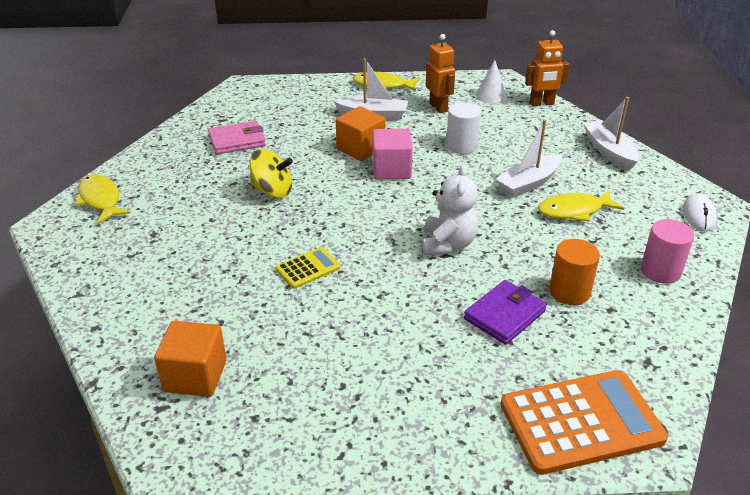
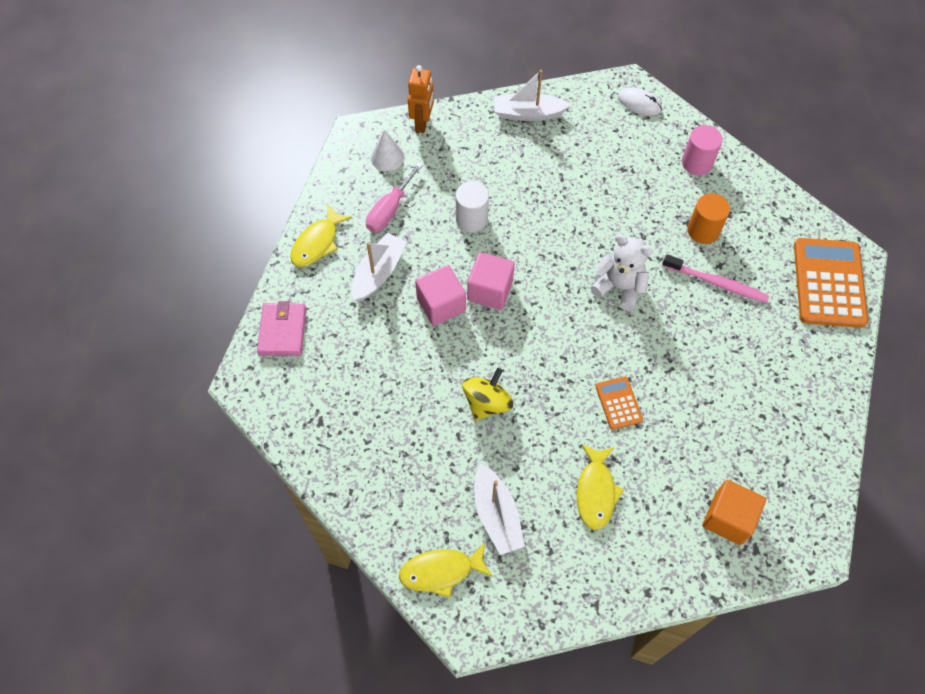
camera: 70 degrees left, 25 degrees up
pink wallet [208,121,266,154] -> pink wallet moved to [257,301,306,356]
yellow calculator [275,247,341,289] -> orange calculator [595,377,643,430]
orange cube [336,106,385,161] -> pink cube [415,265,466,326]
orange robot [426,34,455,113] -> pink screwdriver [366,162,423,232]
purple wallet [464,280,547,345] -> pink toothbrush [662,254,769,303]
white boat [496,119,562,197] -> white boat moved to [474,463,525,555]
yellow fish [538,190,624,222] -> yellow fish moved to [577,444,624,530]

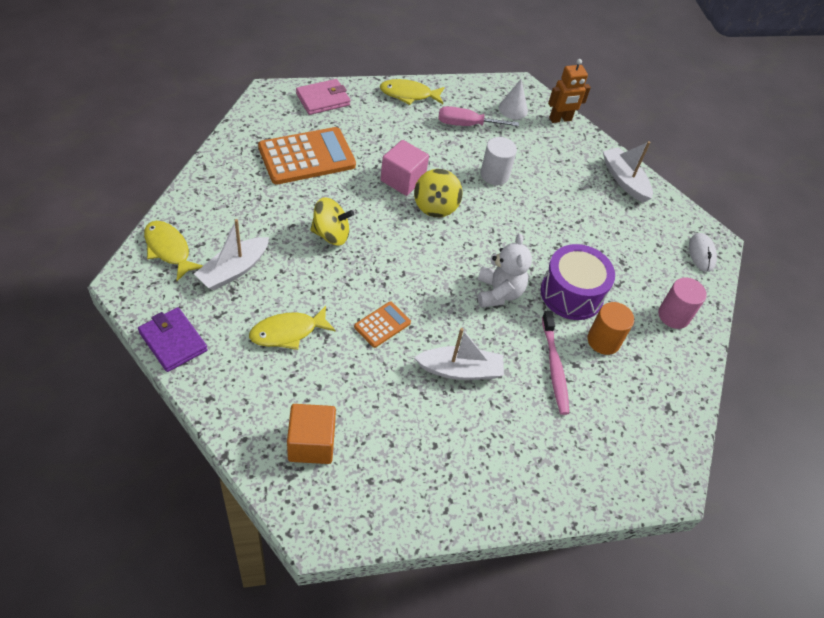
camera: 55 degrees right, 10 degrees down
white boat [352,233,407,302] -> white boat moved to [414,328,504,380]
pink cube [467,252,515,310] -> yellow spinning top [414,169,463,217]
orange calculator [794,238,868,328] -> orange calculator moved to [258,127,356,185]
none -> purple wallet [138,307,208,372]
none -> purple drum [541,244,615,320]

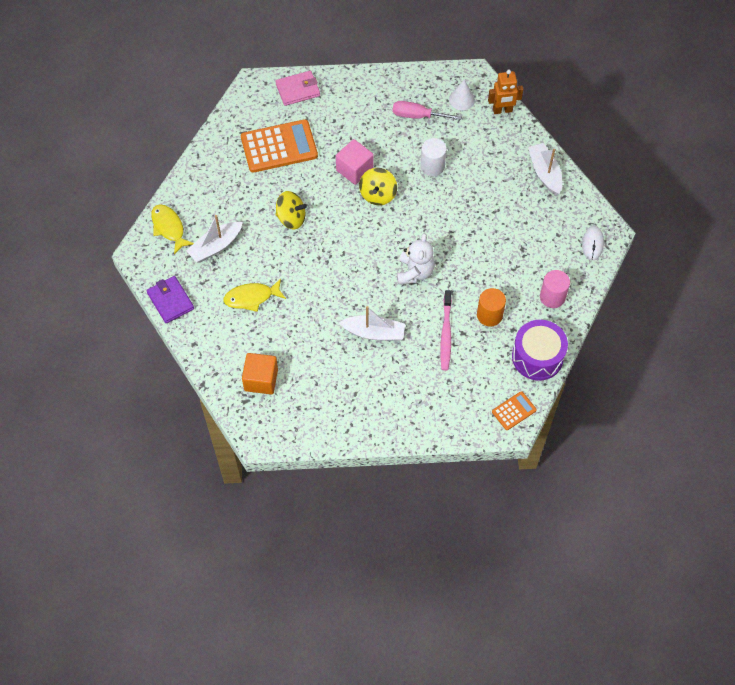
camera: 15 degrees right, 10 degrees up
orange calculator [354,301,411,348] -> orange calculator moved to [492,391,537,430]
yellow fish [380,79,445,105] -> none
purple drum [541,244,615,320] -> purple drum moved to [512,320,568,381]

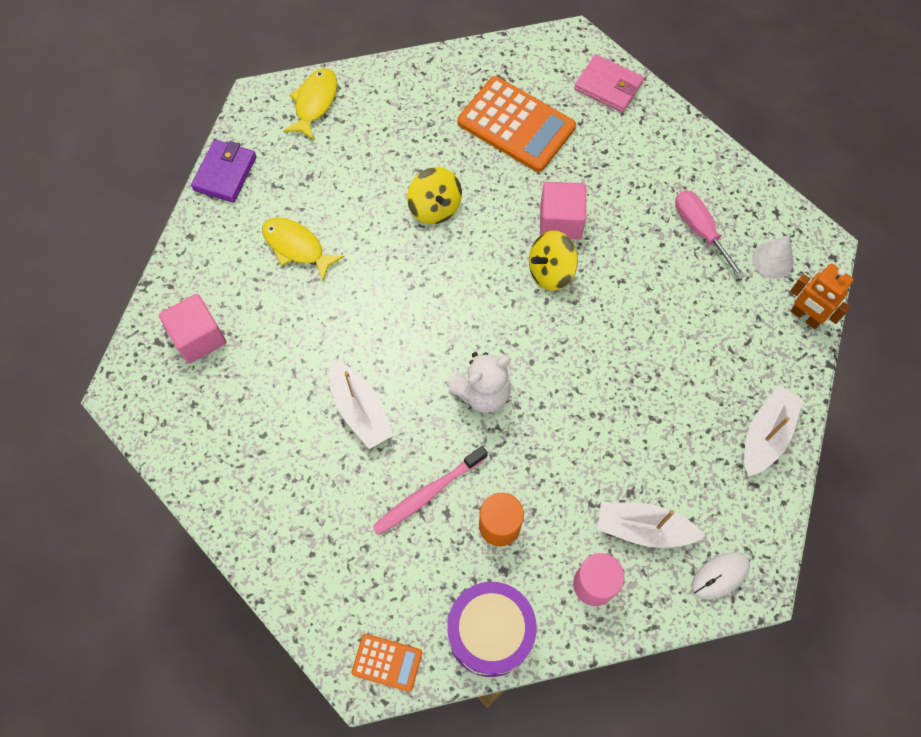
camera: 50 degrees right, 5 degrees up
white boat [186,215,243,262] -> white boat moved to [597,502,705,548]
orange cube [242,353,278,394] -> pink cube [159,294,226,364]
white cylinder [420,138,447,176] -> none

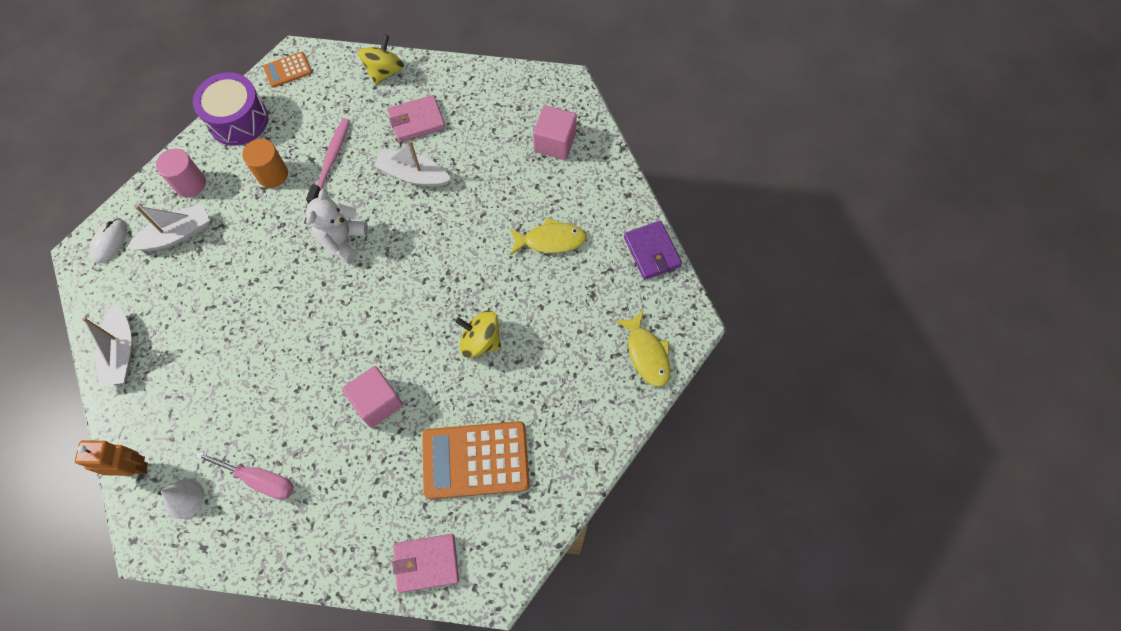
camera: 140 degrees right, 0 degrees up
yellow spinning top [529,230,578,291] -> yellow spinning top moved to [358,34,404,85]
none -> pink wallet [388,95,445,142]

